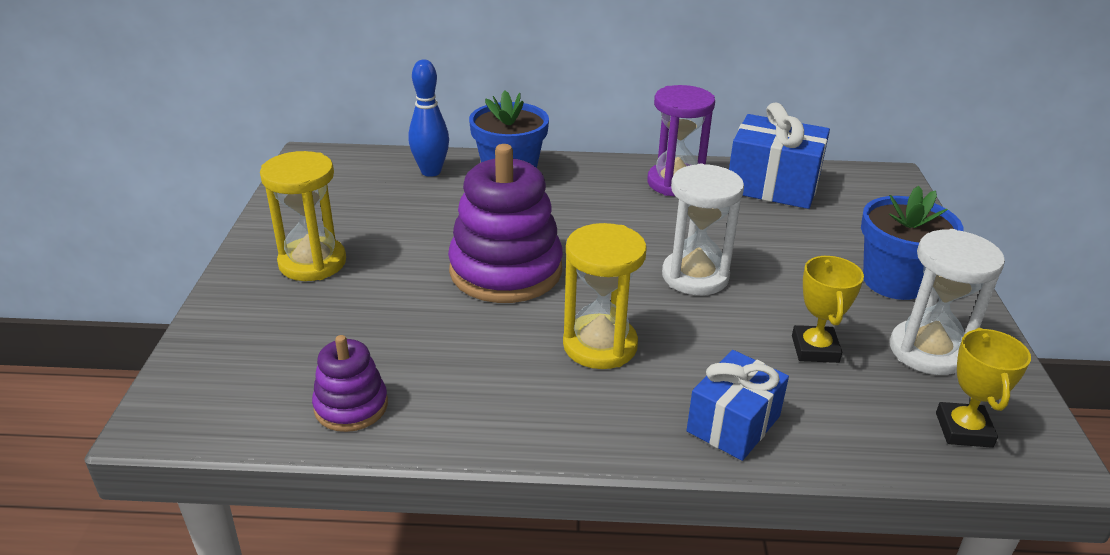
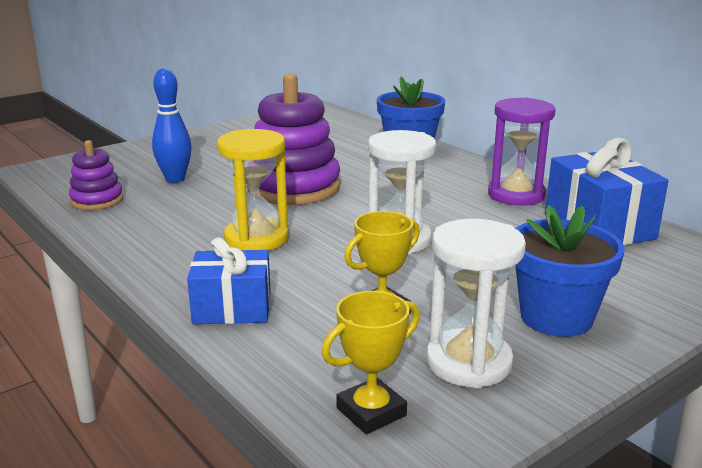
camera: 50 degrees right, 10 degrees down
yellow hourglass [260,151,346,281] -> none
blue bowling pin [408,60,449,177] -> blue bowling pin moved to [152,68,192,183]

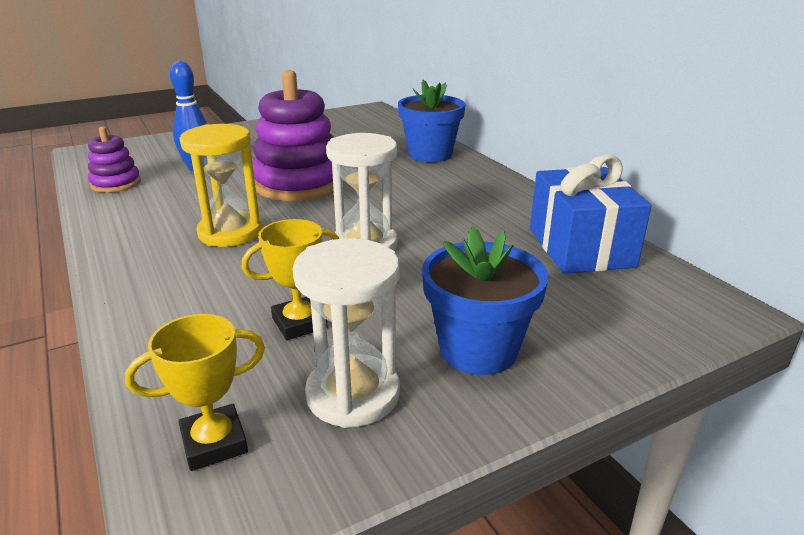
camera: 10 degrees right, 5 degrees up
blue gift [187,237,271,324] -> none
purple hourglass [488,98,556,206] -> none

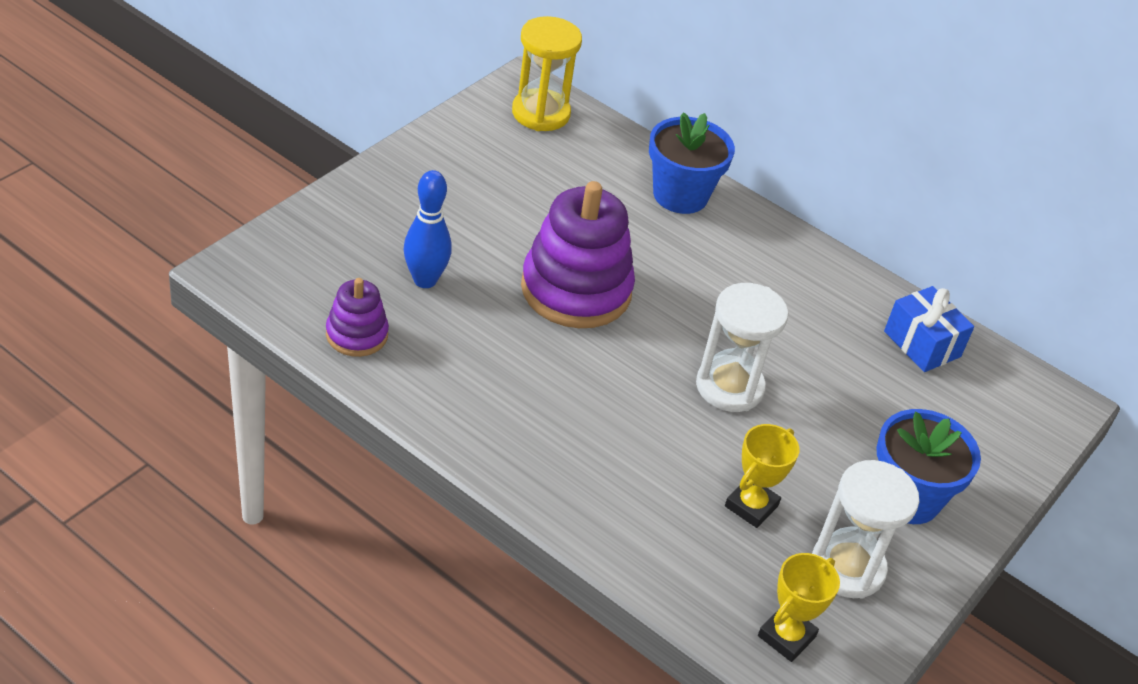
camera: 30 degrees left, 15 degrees up
yellow hourglass [180,124,262,247] -> yellow hourglass moved to [512,16,582,131]
blue gift [530,154,652,274] -> blue gift [884,286,974,372], size x0.67

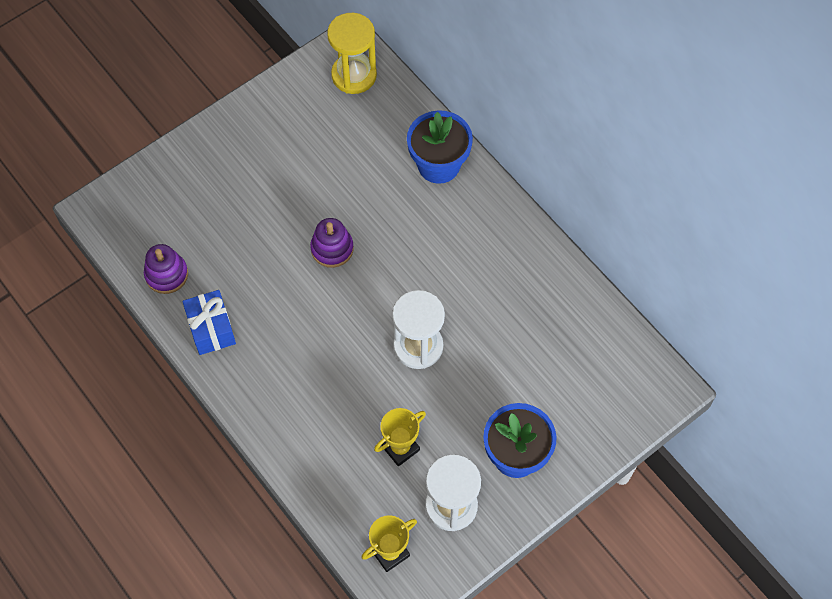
camera: 20 degrees right, 20 degrees up
blue bowling pin [404,170,452,288] -> none
purple stacking toy [521,181,635,328] -> purple stacking toy [310,218,354,268], size x0.53
blue gift [884,286,974,372] -> blue gift moved to [182,290,236,355]

